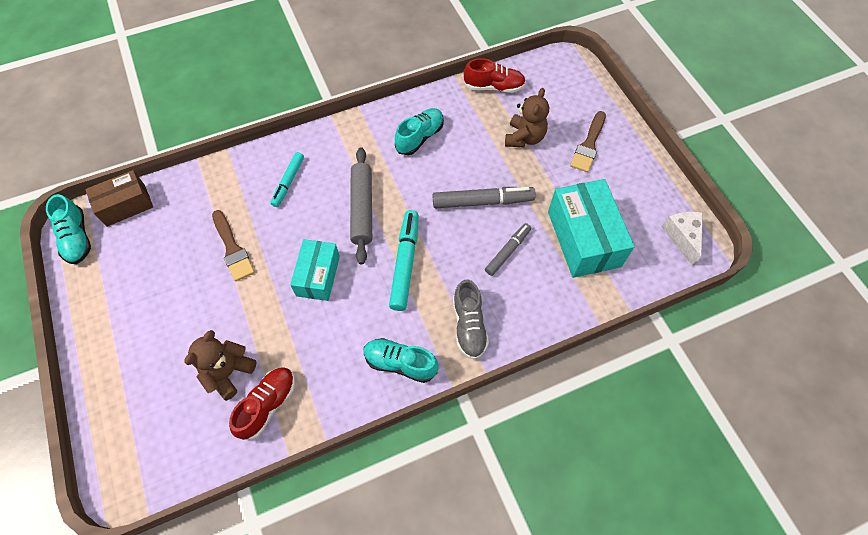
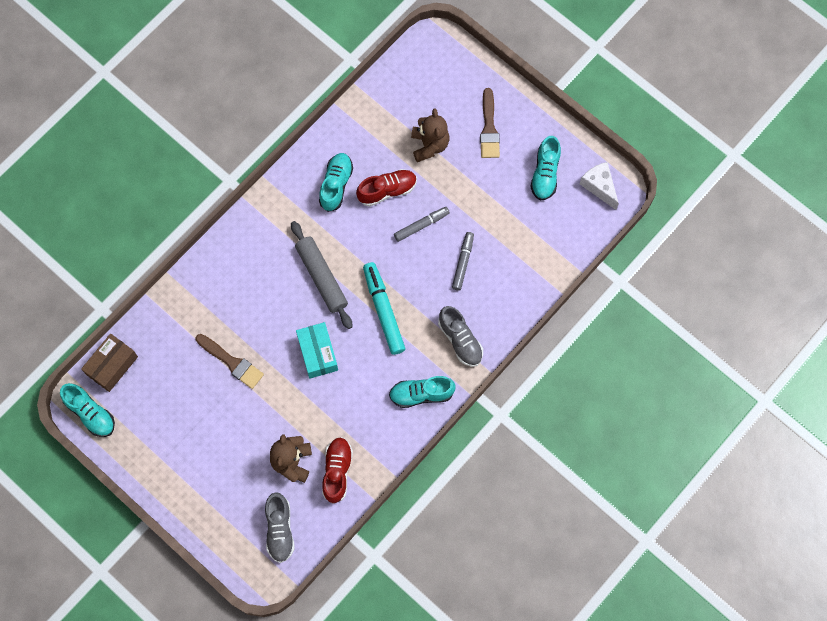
camera: 25 degrees left, 10 degrees up
turquoise marker [270,152,304,207] -> none
grey marker [433,187,536,208] -> grey marker [394,207,450,242], size x0.64
red shoe [464,58,526,93] -> red shoe moved to [356,169,417,207]
turquoise box [548,179,635,278] -> none
none -> grey shoe [265,492,295,563]
none -> turquoise shoe [530,136,561,201]

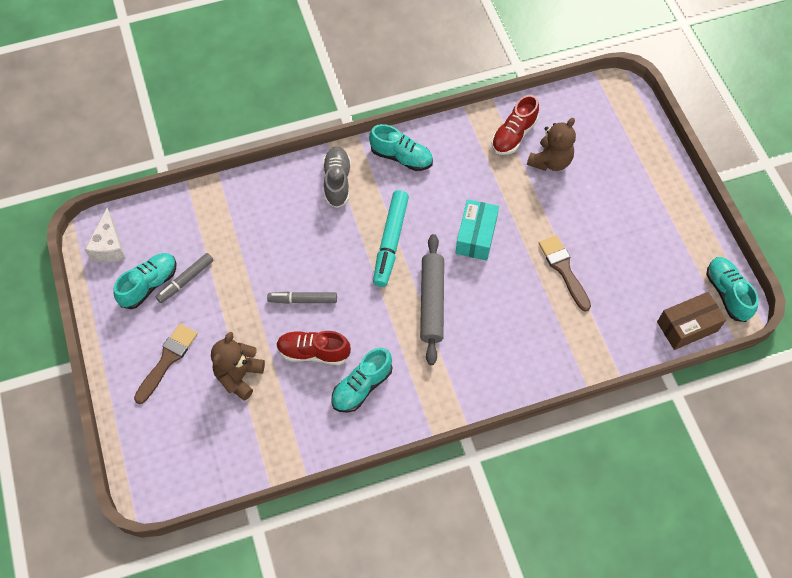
camera: 150 degrees left, 10 degrees down
grey shoe [265,492,295,563] -> none
grey marker [452,232,474,291] -> grey marker moved to [156,253,214,303]

